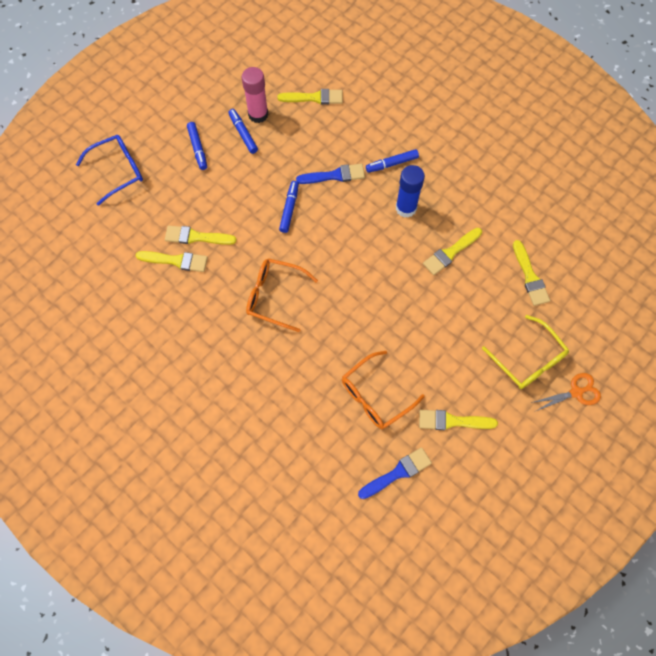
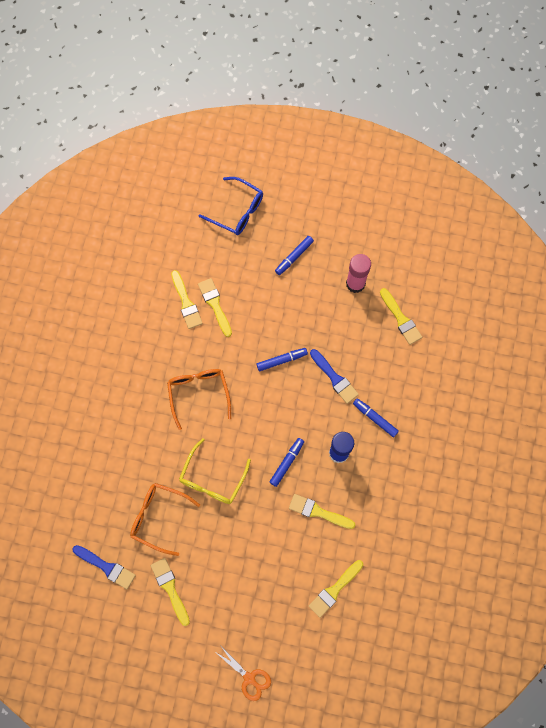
camera: 60 degrees right, 5 degrees up
blue marker [228,109,258,154] -> blue marker moved to [269,438,304,487]
yellow glasses [482,315,569,389] -> yellow glasses moved to [179,438,251,504]

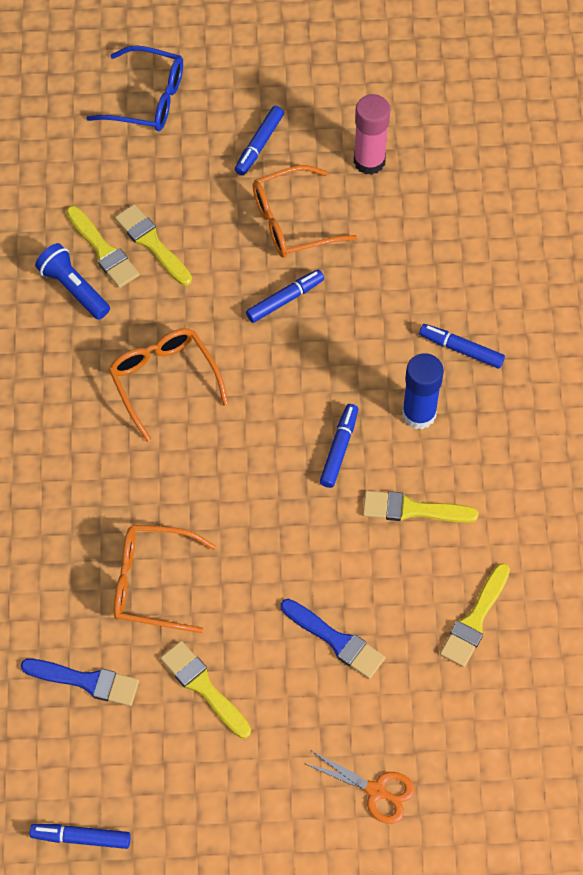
camera: 15 degrees left, 10 degrees down
yellow glasses [179,438,251,504] -> none
blue brush [310,349,359,404] -> blue brush moved to [281,599,386,679]
yellow brush [380,288,422,345] -> none
none -> blue marker [30,824,131,849]
none -> blue flashlight [35,243,110,320]
none -> orange glasses [253,165,357,258]

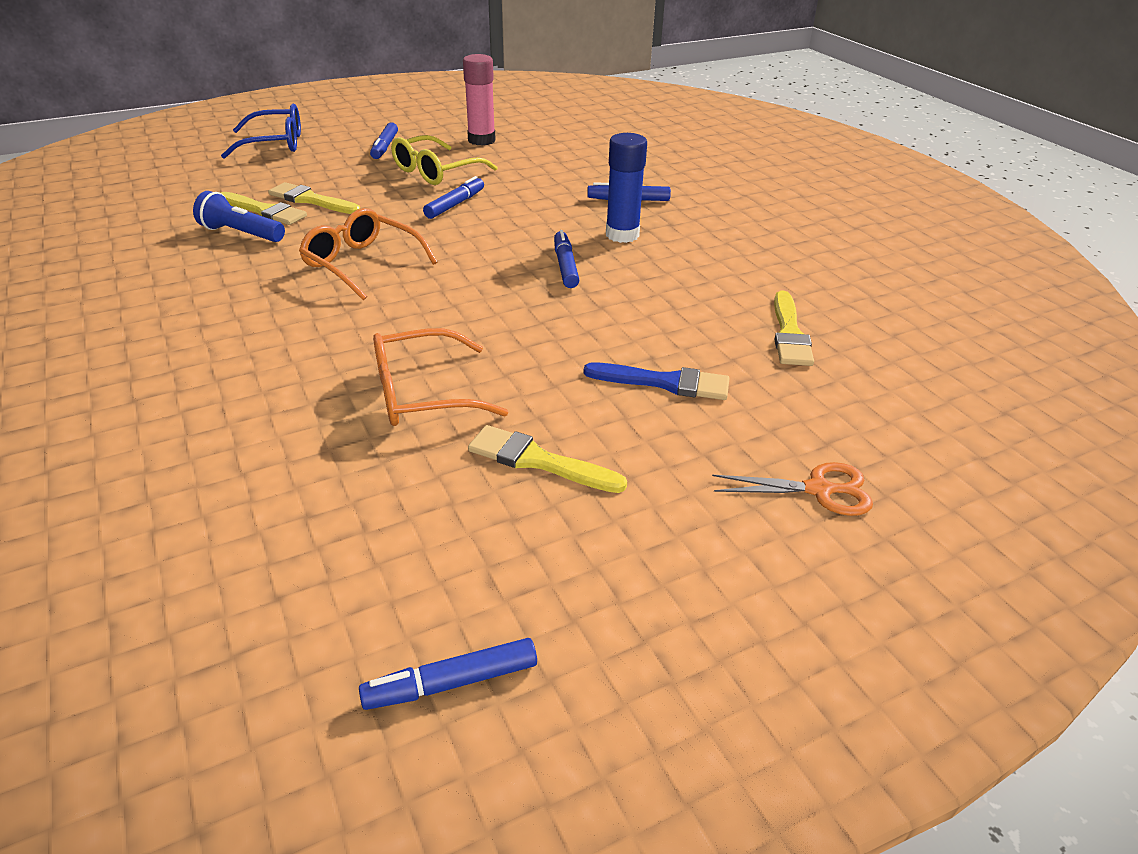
camera: 25 degrees left, 25 degrees down
blue brush [21,659,139,706] -> none
orange glasses [253,165,357,258] -> yellow glasses [391,135,497,185]
yellow brush [363,490,479,523] -> none

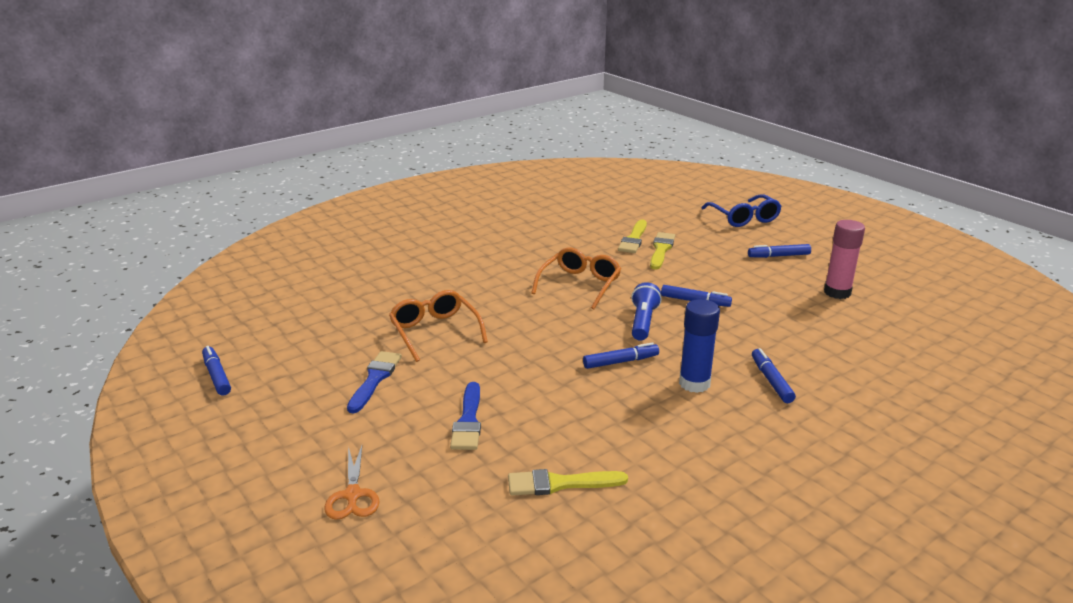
camera: 80 degrees right, 10 degrees down
blue flashlight [193,191,285,242] -> blue flashlight moved to [631,282,662,341]
yellow glasses [391,135,497,185] -> none
yellow brush [468,425,627,493] -> blue brush [347,351,402,413]

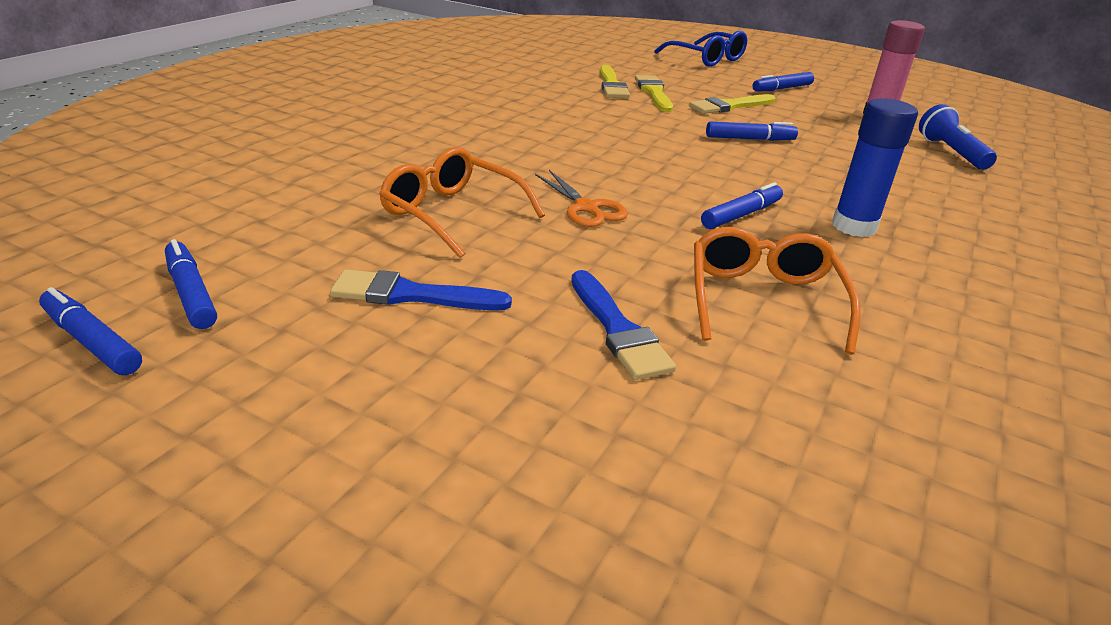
camera: 25 degrees left, 5 degrees up
orange scissors [324,446,380,520] -> orange scissors moved to [535,170,628,227]
blue brush [347,351,402,413] -> blue brush turned 75 degrees counterclockwise [330,269,512,311]
yellow brush [508,469,628,496] -> yellow brush moved to [689,94,775,114]
orange glasses [531,247,621,309] -> orange glasses moved to [694,227,861,355]
blue flashlight [631,282,662,341] -> blue flashlight moved to [919,104,997,170]
blue marker [752,348,796,403] -> blue marker moved to [165,239,217,329]

